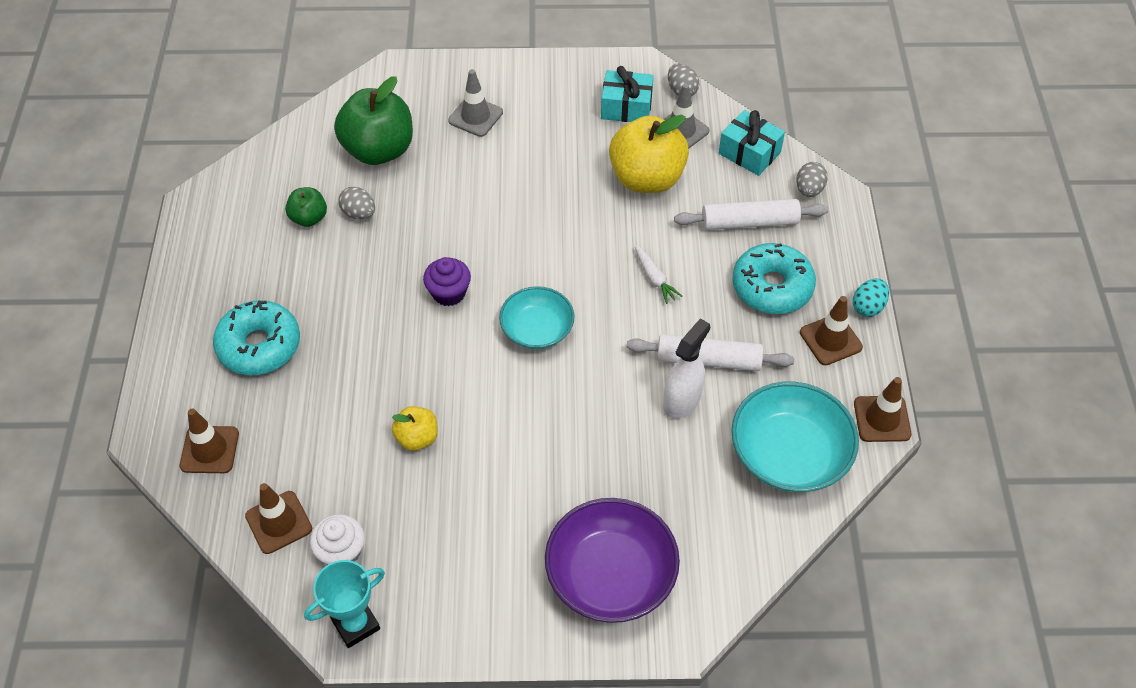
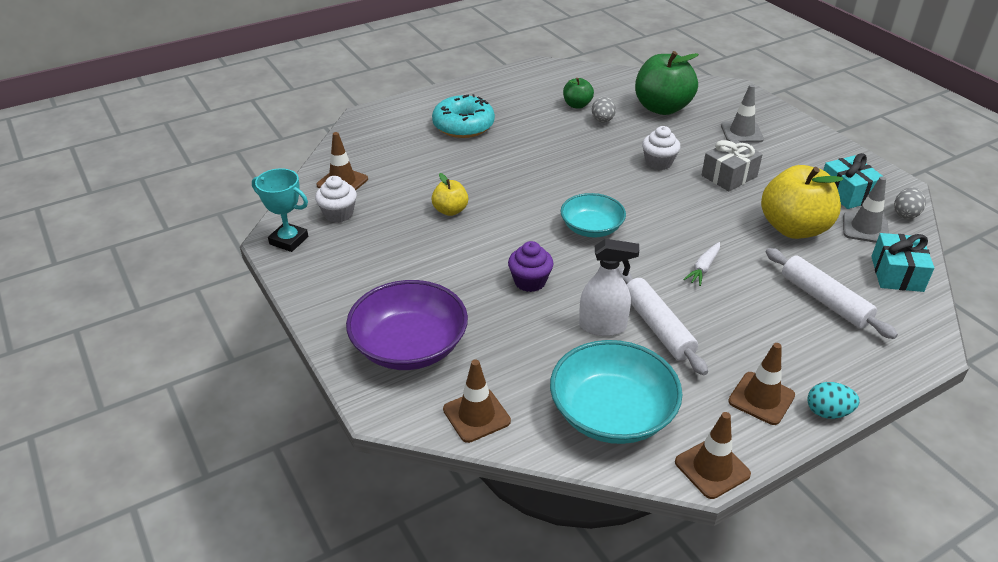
camera: 60 degrees right, 15 degrees down
brown traffic cone [180,409,239,473] -> brown traffic cone moved to [443,359,511,443]
purple cupcake [423,257,471,306] -> purple cupcake moved to [508,241,554,292]
turquoise donut [732,243,816,314] -> none
grey egg [796,162,828,197] -> none
none -> white cupcake [642,126,680,170]
none -> grey gift [702,139,763,191]

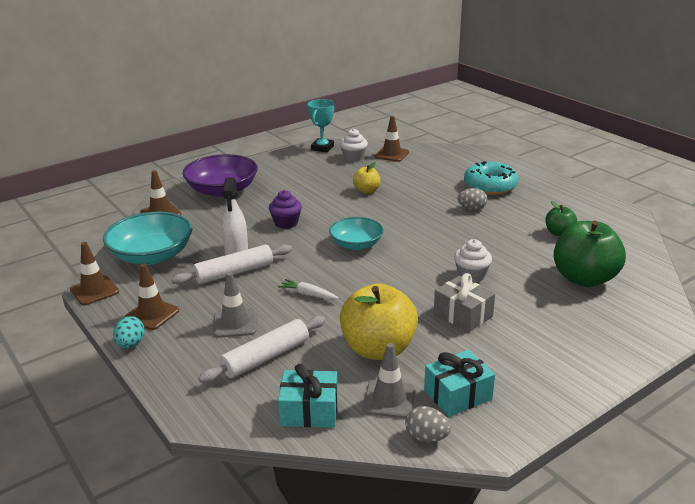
camera: 85 degrees right, 10 degrees down
grey egg [592,97,616,123] -> grey egg moved to [458,188,487,210]
grey traffic cone [721,85,764,143] -> grey traffic cone moved to [213,272,256,338]

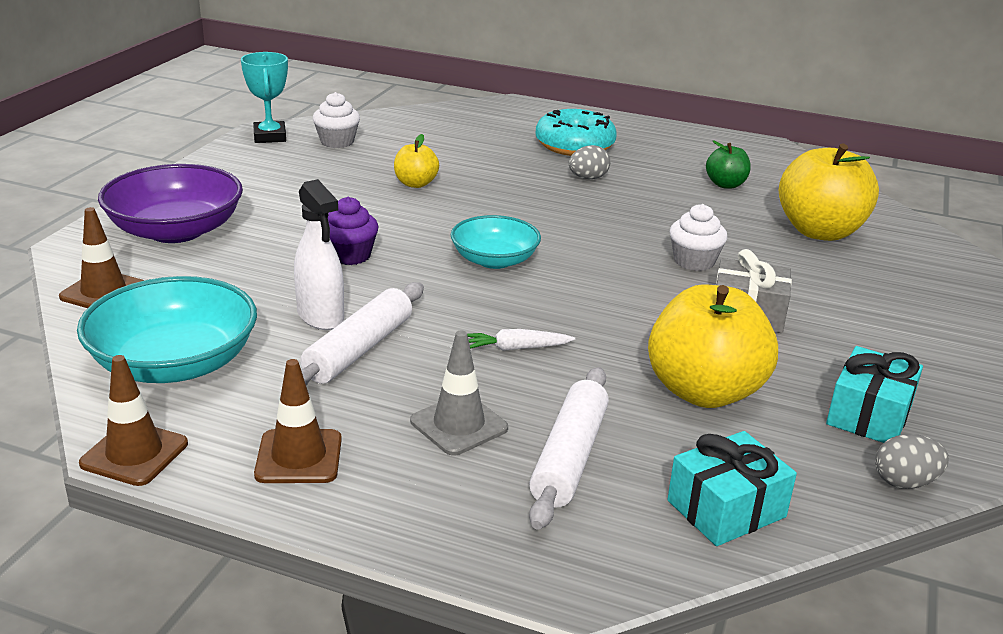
camera: 35 degrees left, 0 degrees up
turquoise egg [113,316,145,349] -> none
grey traffic cone [363,343,415,418] -> none
brown traffic cone [375,116,409,162] -> none
green apple [554,221,626,287] -> yellow apple [779,143,879,241]

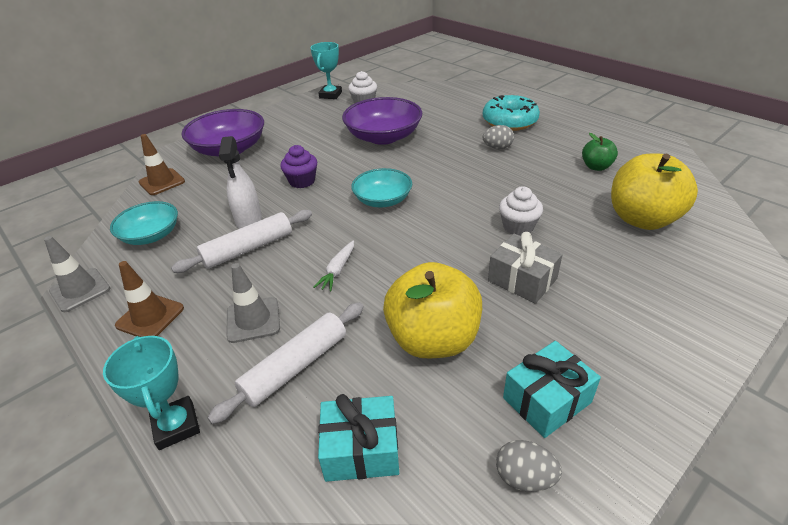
camera: 30 degrees right, 10 degrees up
turquoise bowl [77,276,257,383] -> turquoise bowl [110,201,178,245], size x0.64
brown traffic cone [79,355,188,486] -> grey traffic cone [44,236,110,312]
yellow apple [394,134,439,188] -> purple bowl [342,97,422,145]
white carrot [467,329,575,351] -> white carrot turned 90 degrees counterclockwise [313,240,354,292]
none -> turquoise trophy [103,336,200,450]

